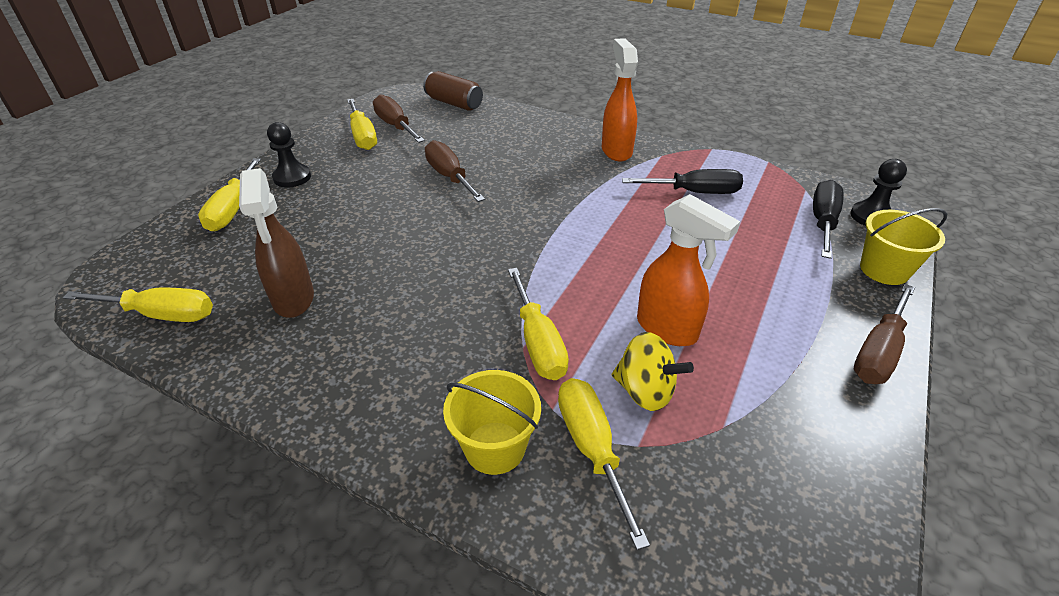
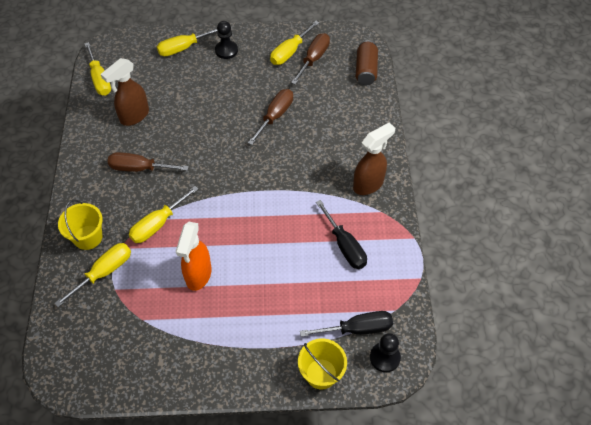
camera: 60 degrees right, 15 degrees up
orange spray bottle [602,38,638,162] -> brown spray bottle [353,122,395,195]
yellow spinning top [612,332,694,411] -> none
brown screwdriver [854,284,915,384] -> brown screwdriver moved to [108,152,189,172]

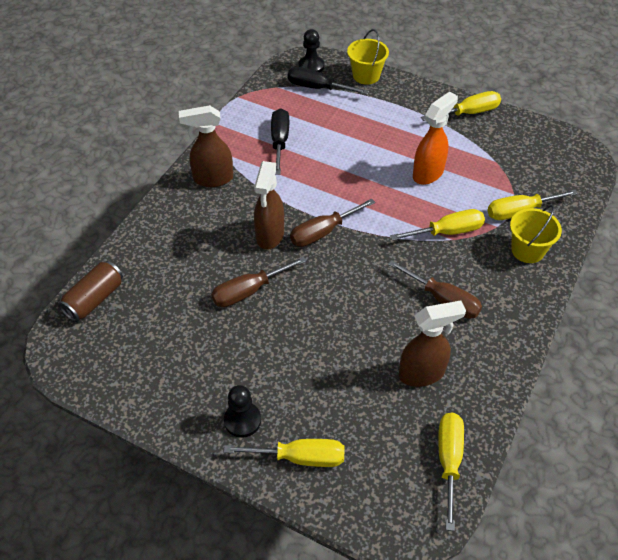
camera: 150 degrees left, 5 degrees down
yellow screwdriver [270,21,320,65] -> yellow screwdriver moved to [421,91,501,121]
brown screwdriver [291,33,330,85] -> brown screwdriver moved to [290,199,375,247]
none -> brown spray bottle [254,161,284,250]

